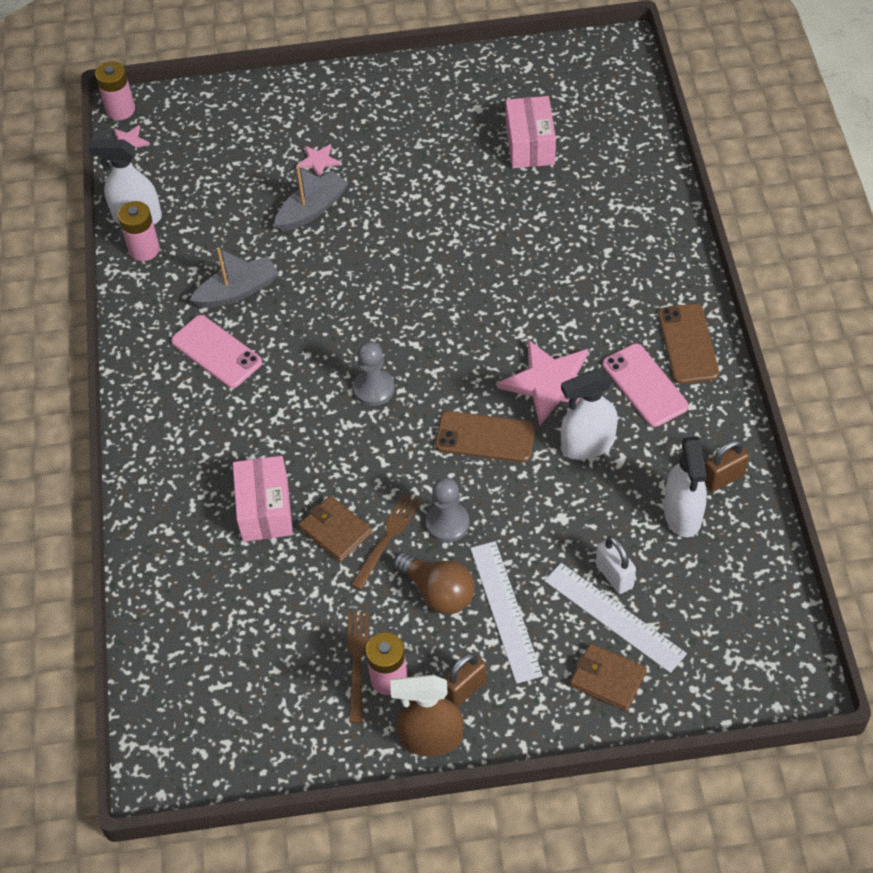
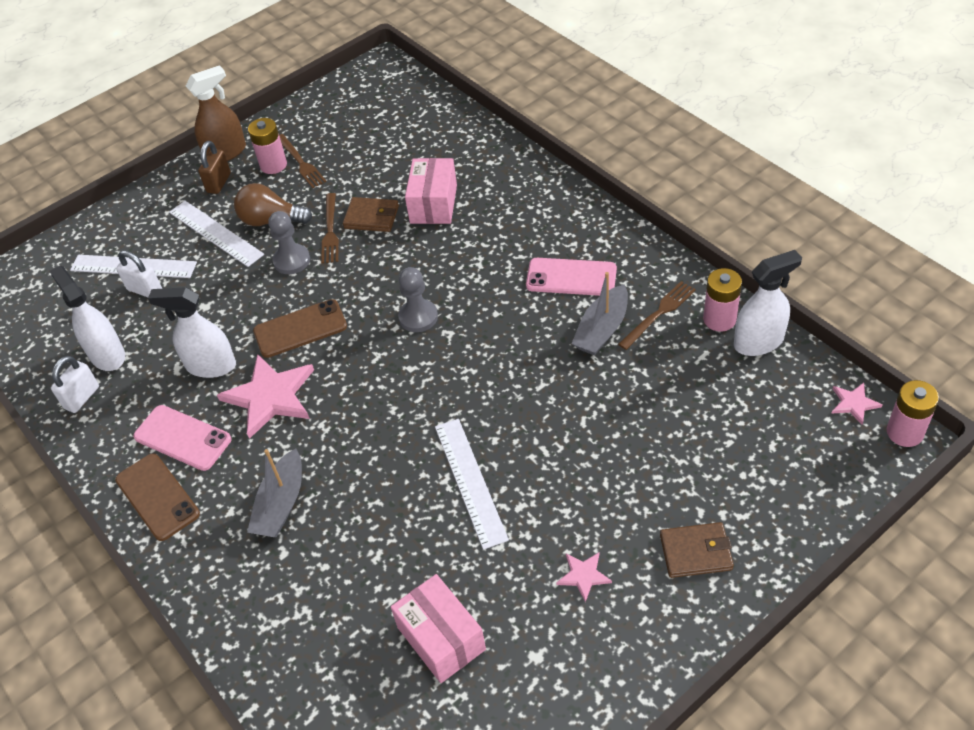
camera: 150 degrees right, 5 degrees down
pink box [233,456,293,542] -> pink box turned 45 degrees clockwise [405,158,457,224]
grey boat [274,166,349,231] -> grey boat moved to [247,449,302,537]
pink star [296,144,340,177] -> pink star moved to [556,553,612,602]
white spray bottle [561,369,618,460] -> white spray bottle turned 120 degrees counterclockwise [148,287,236,378]
brown wallet [570,643,647,711] -> brown wallet moved to [660,522,734,578]
brown padlock [705,440,749,492] -> white padlock [51,356,99,413]
none -> white ruler [435,419,509,550]
none -> brown fork [618,281,696,350]

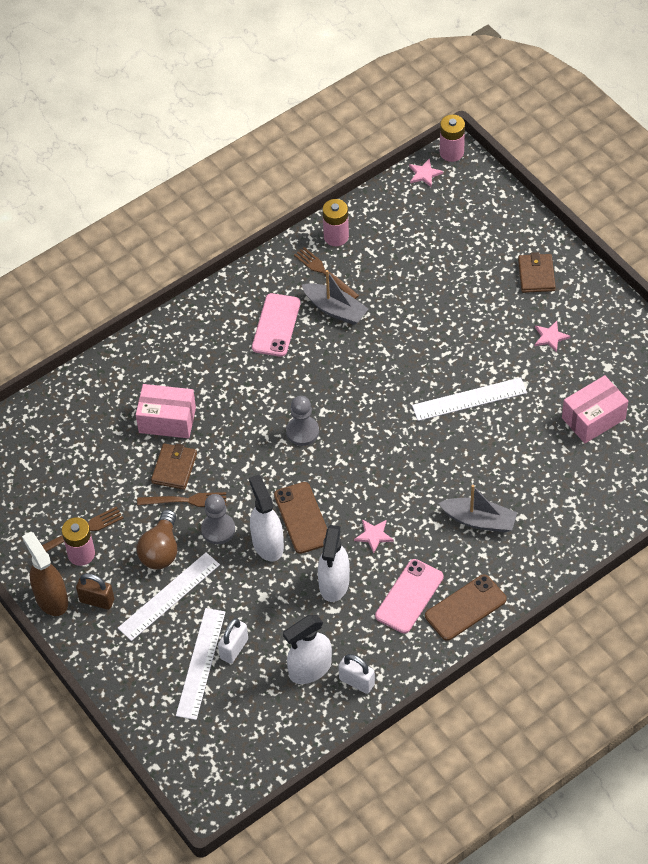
camera: 90 degrees left, 5 degrees up
pink star [217,354,314,439] -> pink star [354,520,394,554], size x0.48
white spray bottle [734,250,802,356] -> white spray bottle moved to [249,475,284,562]

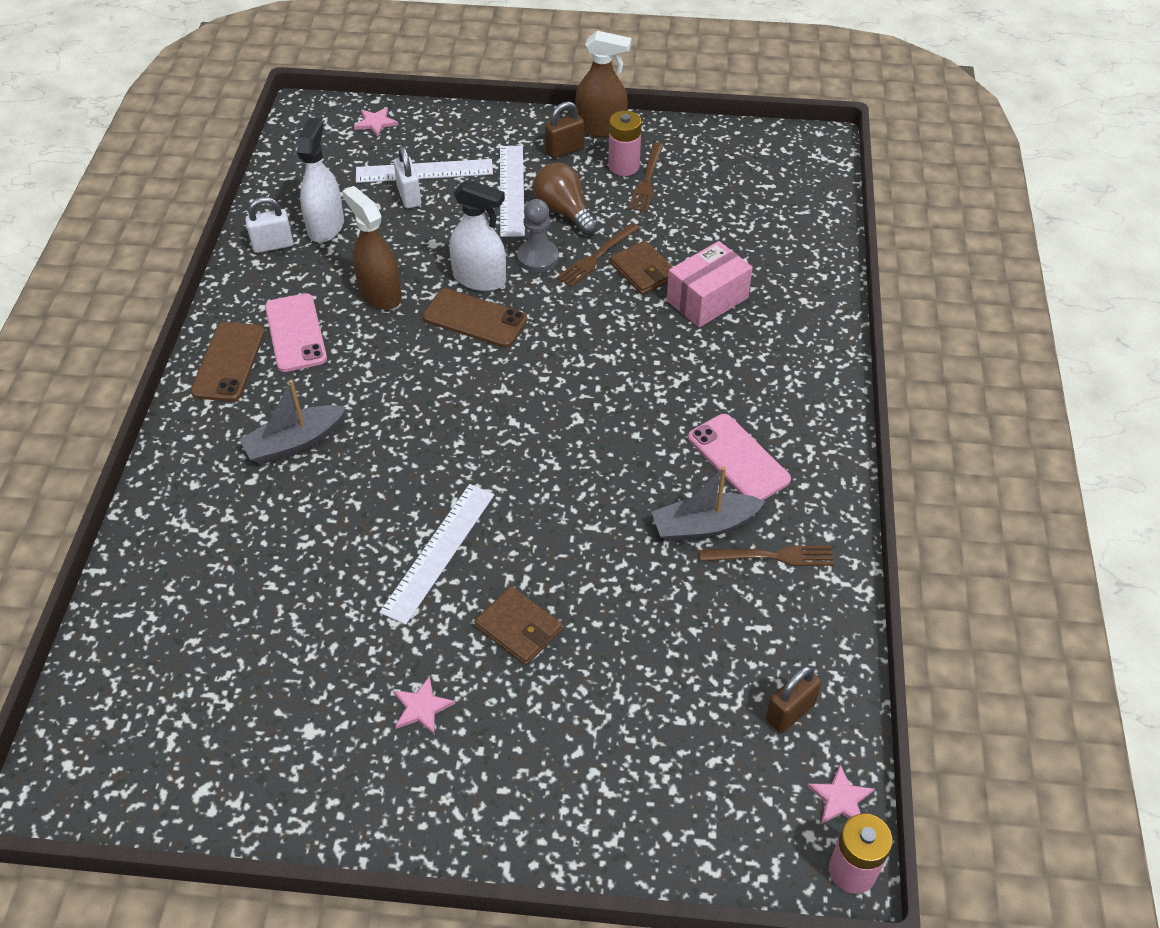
camera: 130 degrees right, 5 degrees down
white ruler [176,608,225,720] -> white ruler turned 60 degrees counterclockwise [356,159,493,183]
grey pawn [286,396,319,446] -> none
white spray bottle [318,525,350,602] -> brown spray bottle [342,186,402,310]
pink battery [322,199,349,246] -> none
pink star [354,520,394,554] -> pink star moved to [354,107,398,137]
brown wallet [518,252,556,293] -> brown wallet moved to [474,586,563,665]
pink box [562,375,628,443] -> none
none -> brown padlock [766,665,822,733]

